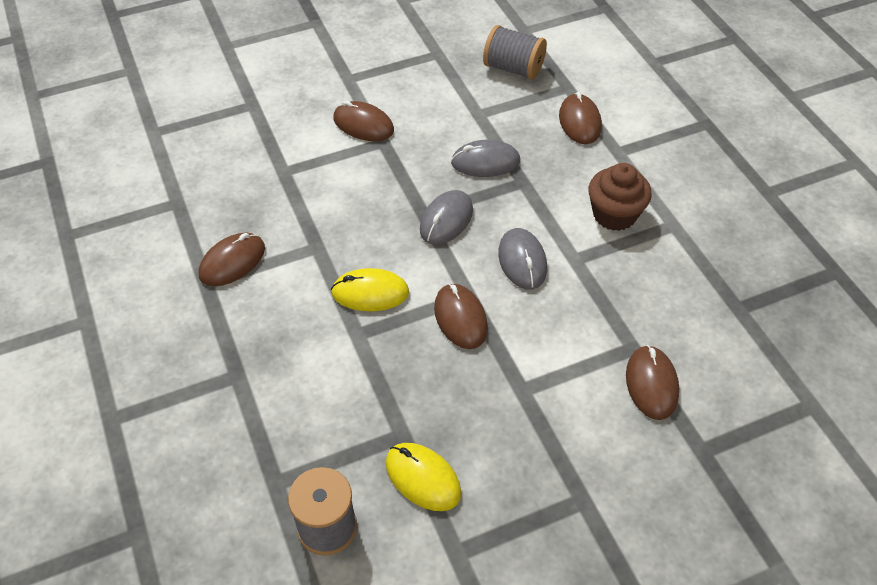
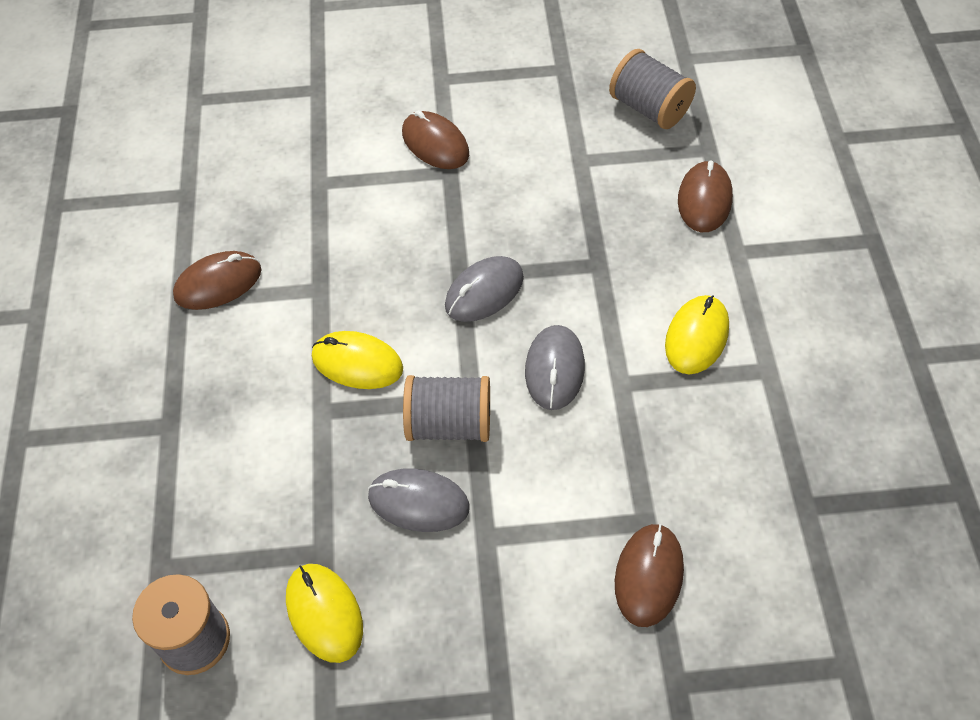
camera: 20 degrees right, 5 degrees up
brown mouse [434,283,488,349] -> grey spool [403,375,490,442]
grey mouse [451,140,520,177] -> grey mouse moved to [368,468,470,532]
brown cupcake [588,163,652,231] -> yellow mouse [665,295,729,374]

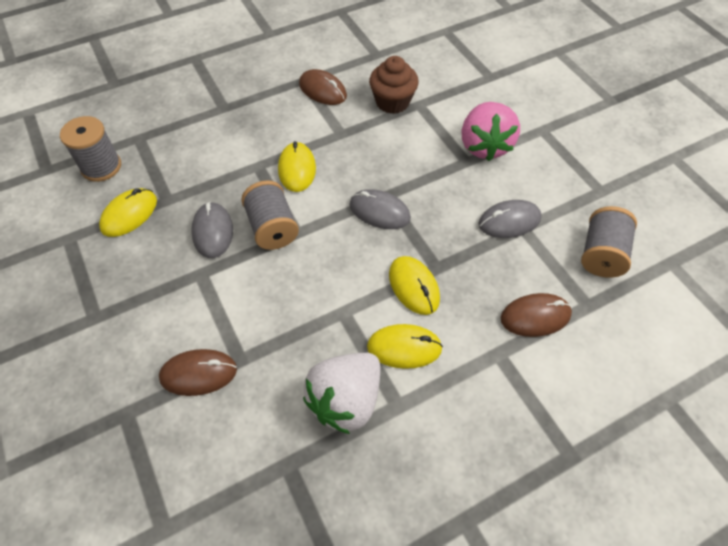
camera: 65 degrees right, 0 degrees up
brown mouse [402,110,469,169] -> pink strawberry [461,102,520,161]
grey mouse [525,325,585,410] -> grey mouse moved to [478,200,541,238]
none -> white strawberry [303,353,381,434]
none -> brown cupcake [369,56,419,114]
none -> yellow mouse [389,256,440,315]

